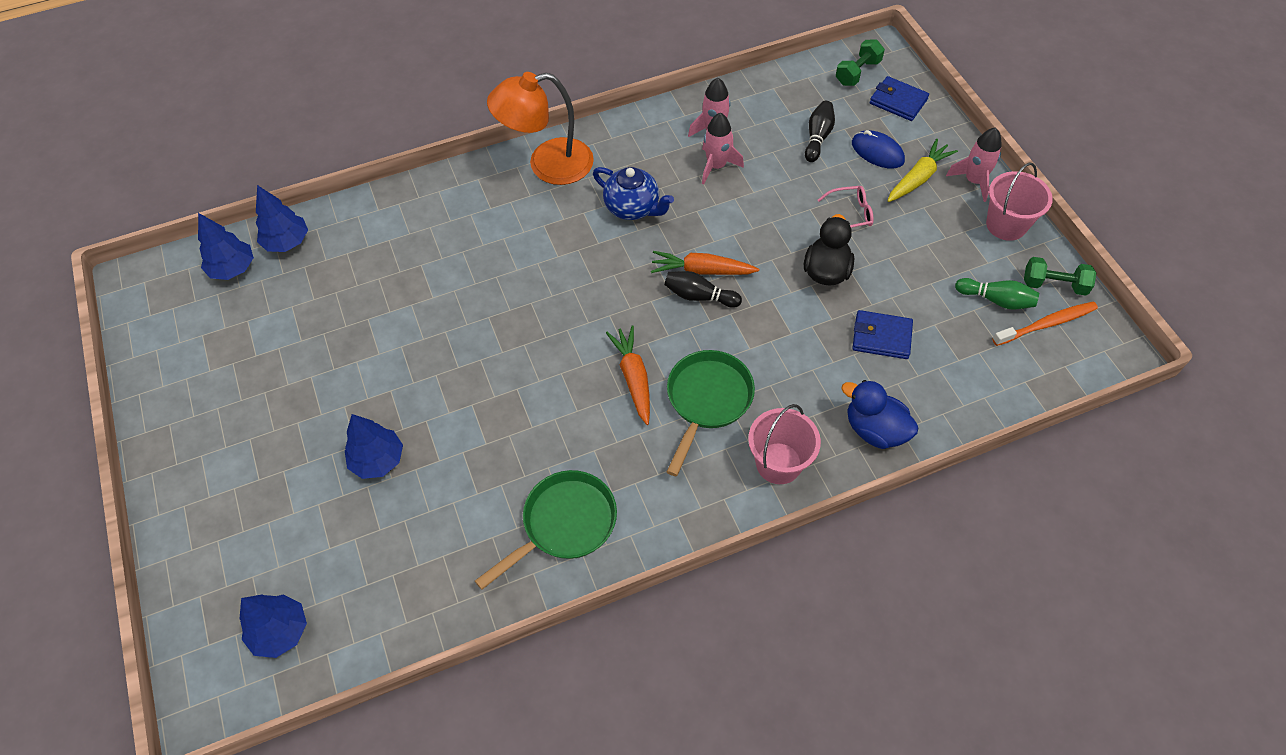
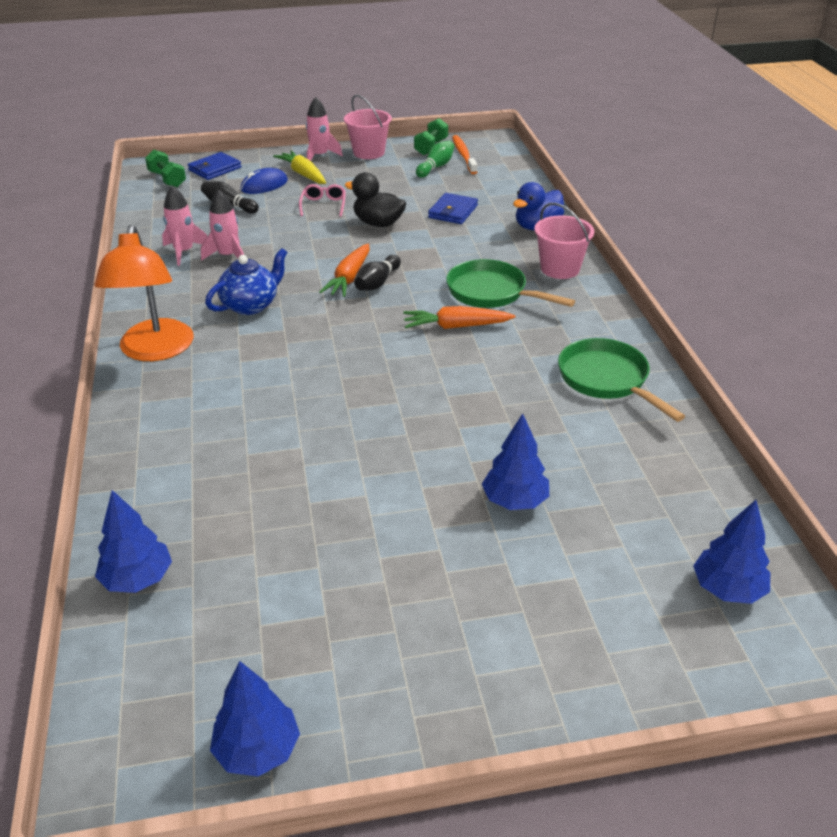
camera: 80 degrees left, 20 degrees down
blue tree [198,213,254,280] -> blue tree moved to [210,661,300,777]

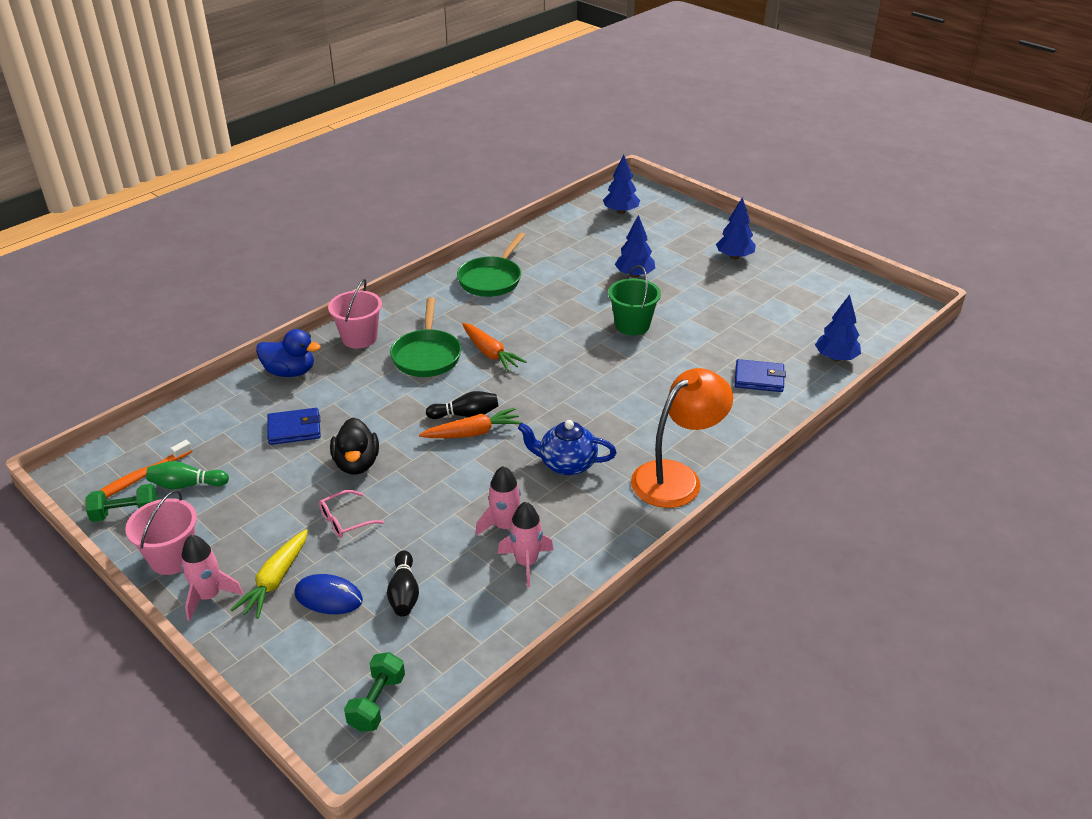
camera: 125 degrees left, 0 degrees up
blue wallet [188,152,242,180] -> blue wallet moved to [735,359,786,392]
blue tree [210,661,300,777] -> blue tree moved to [716,197,756,259]
none -> green bucket [608,265,661,335]

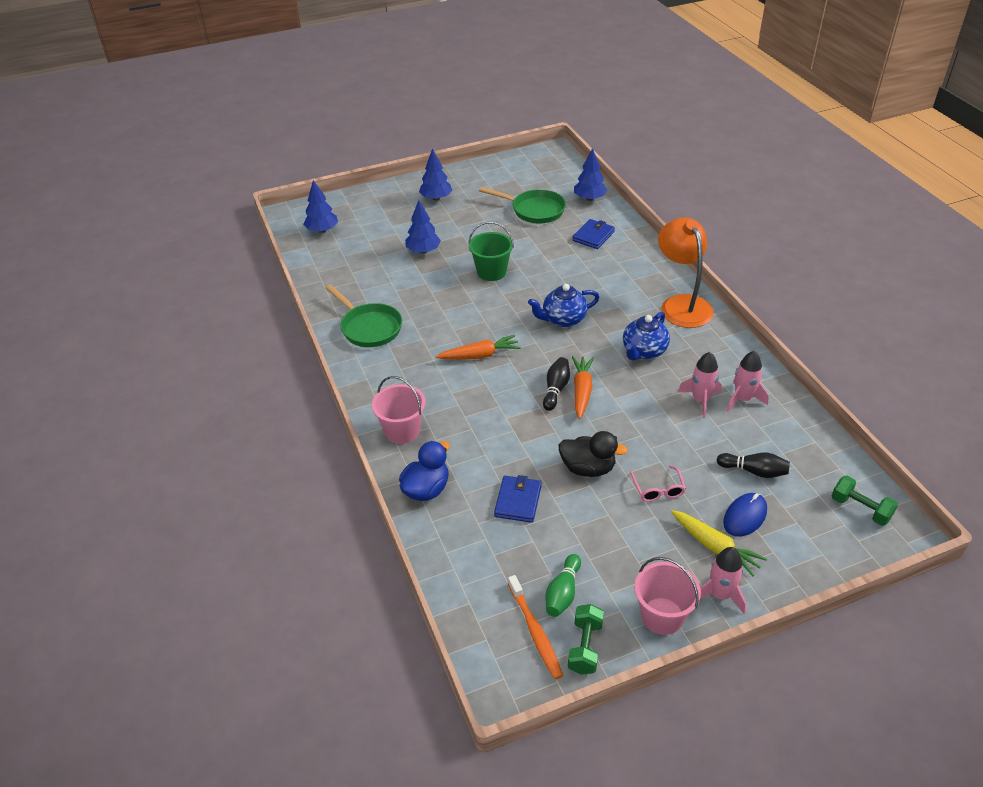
camera: 65 degrees left, 5 degrees up
green pan [390,297,461,377] -> green pan moved to [479,187,566,223]
none -> blue teapot [528,284,599,327]

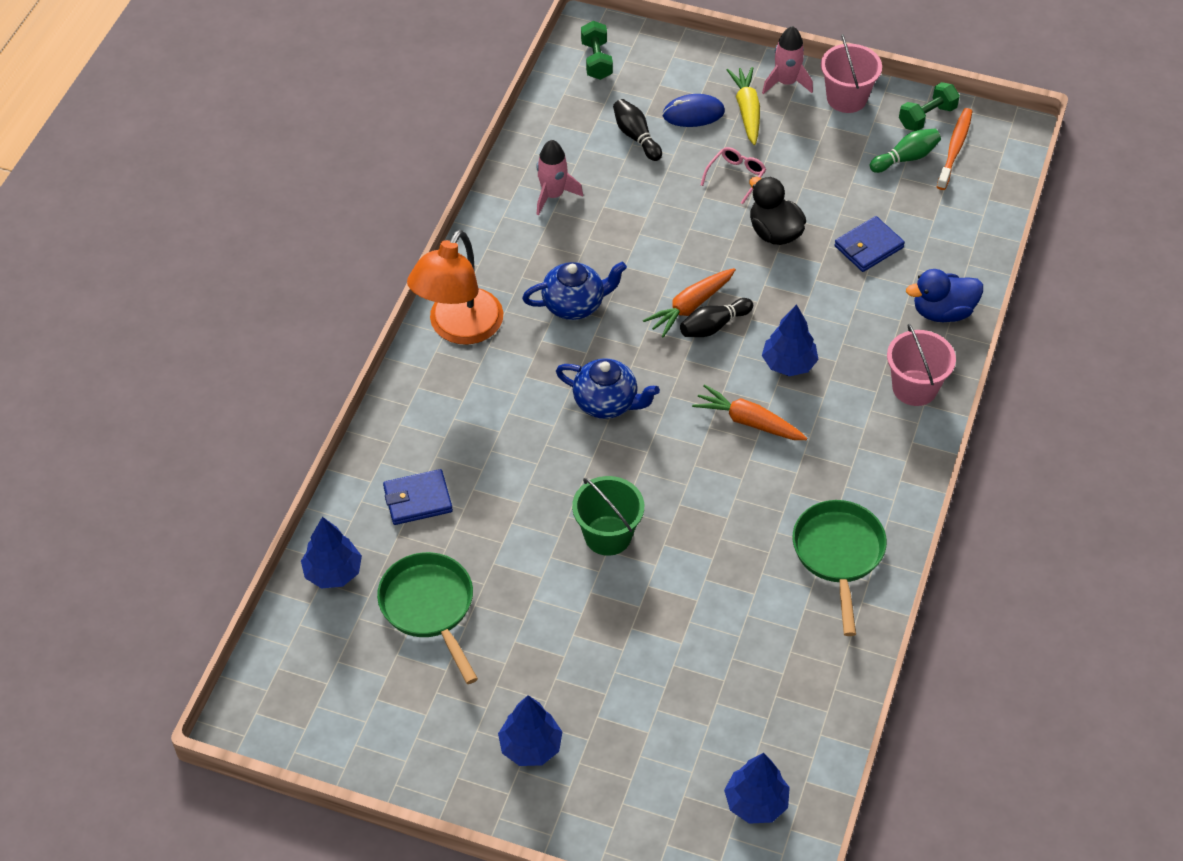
camera: 140 degrees left, 10 degrees up
blue tree [405,200,441,254] -> blue tree moved to [762,304,819,376]
pink rocket [678,352,722,418] -> none

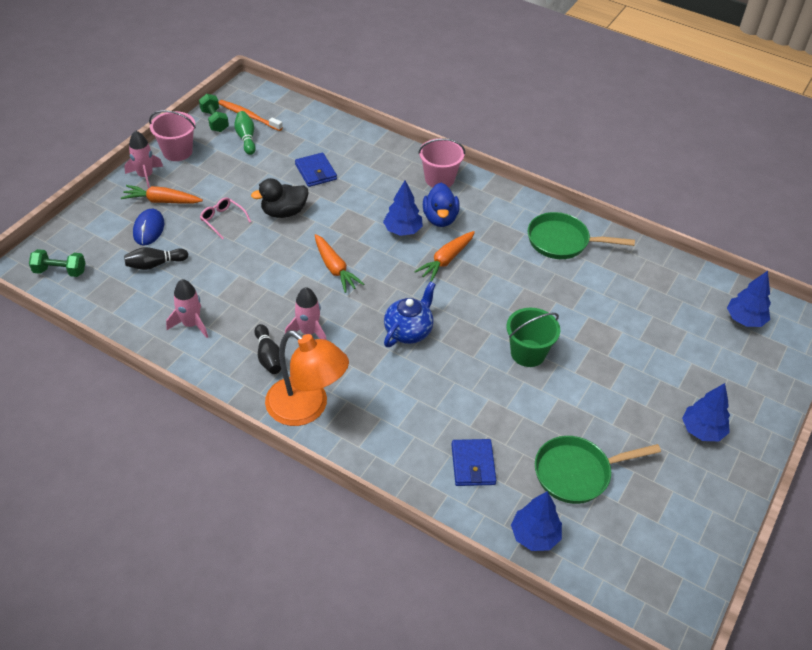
camera: 80 degrees left, 5 degrees down
blue teapot [522,262,627,320] -> pink rocket [285,287,326,340]
black bowling pin [680,298,753,337] -> black bowling pin moved to [254,324,281,374]
yellow carrot [727,67,760,145] -> orange carrot [121,185,203,204]
blue duck [906,269,983,322] -> blue duck moved to [423,183,460,227]

